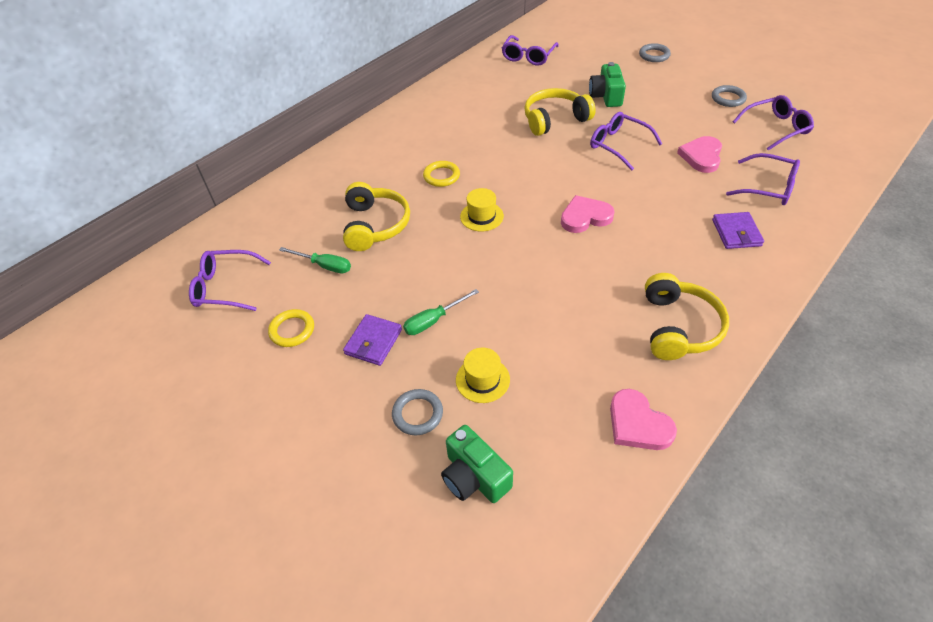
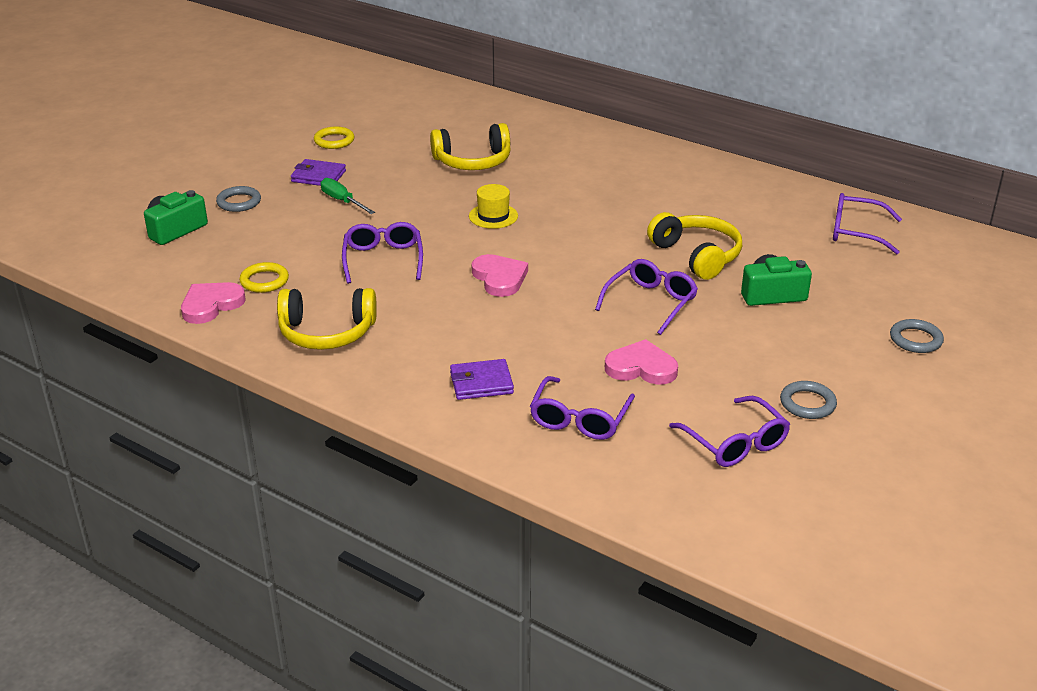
camera: 80 degrees right, 15 degrees down
purple glasses [189,250,271,311] -> purple glasses moved to [342,222,423,284]
green screwdriver [279,247,351,273] -> none
yellow ring [423,161,460,187] -> yellow ring moved to [239,262,289,293]
yellow hat [456,348,510,403] -> none

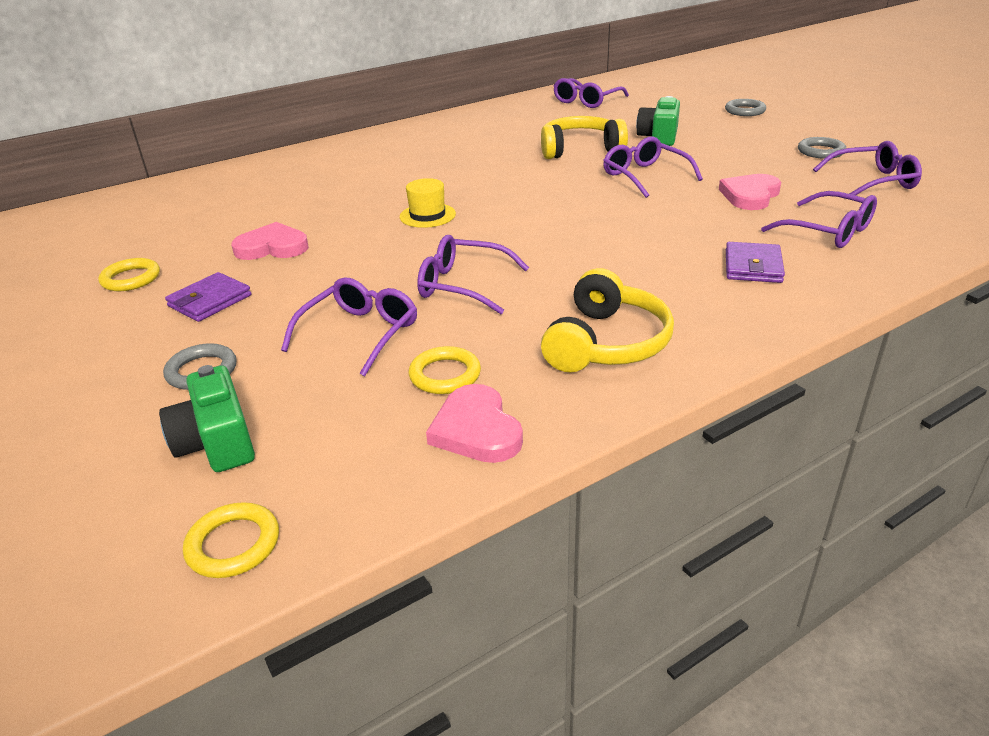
camera: 65 degrees left, 0 degrees up
green screwdriver [321,178,375,214] -> none
yellow headphones [430,123,511,170] -> none
pink heart [472,254,528,297] -> pink heart moved to [231,222,309,260]
none -> yellow ring [183,502,279,578]
none -> purple glasses [281,277,417,376]

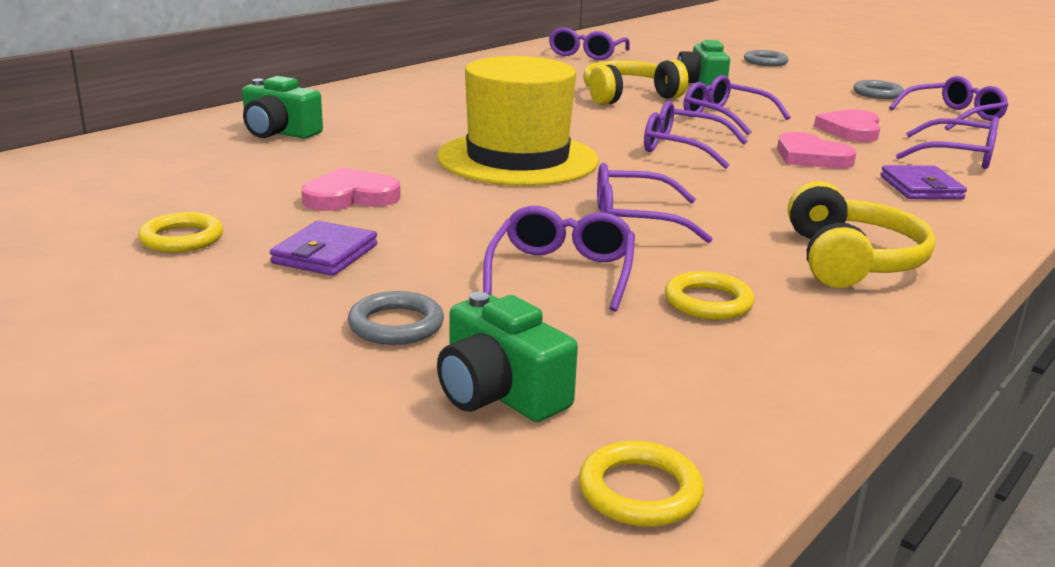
camera: 20 degrees left, 10 degrees down
yellow hat [400,178,456,228] -> yellow hat [437,56,599,186], size x2.31
pink heart [426,384,523,463] -> pink heart moved to [777,132,856,168]
none -> green camera [242,76,323,139]
none -> purple glasses [644,101,748,169]

